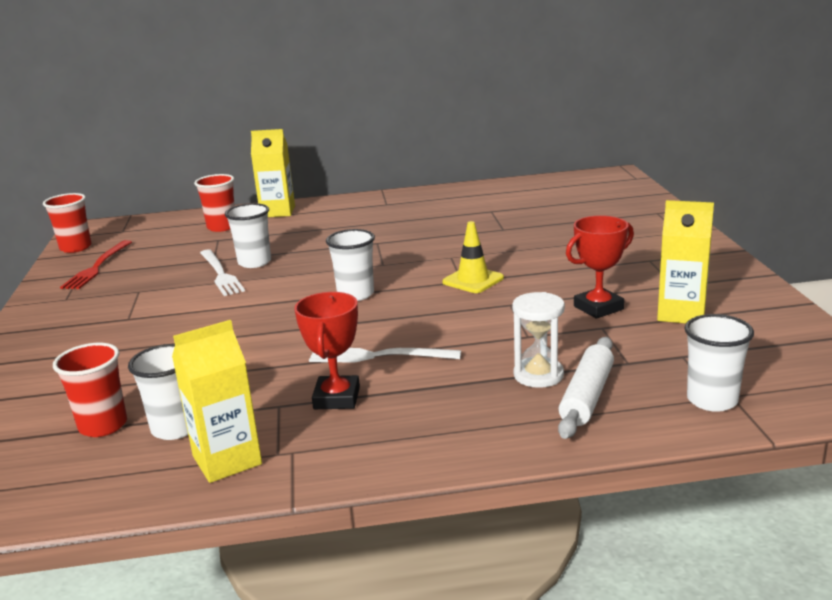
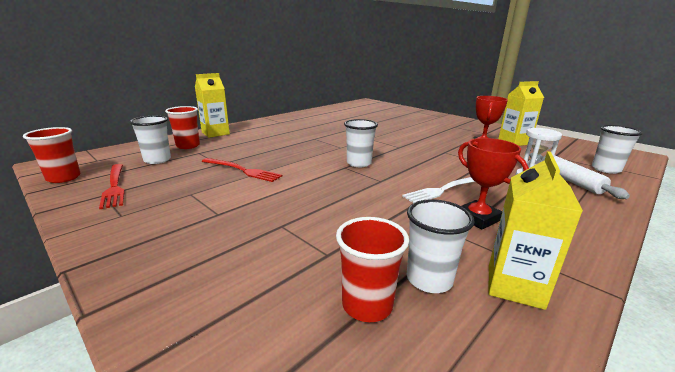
camera: 40 degrees left, 0 degrees up
white fork [200,249,245,296] -> red fork [201,158,282,182]
white cup [225,203,271,268] -> white cup moved to [130,116,171,164]
yellow traffic cone [443,221,504,293] -> none

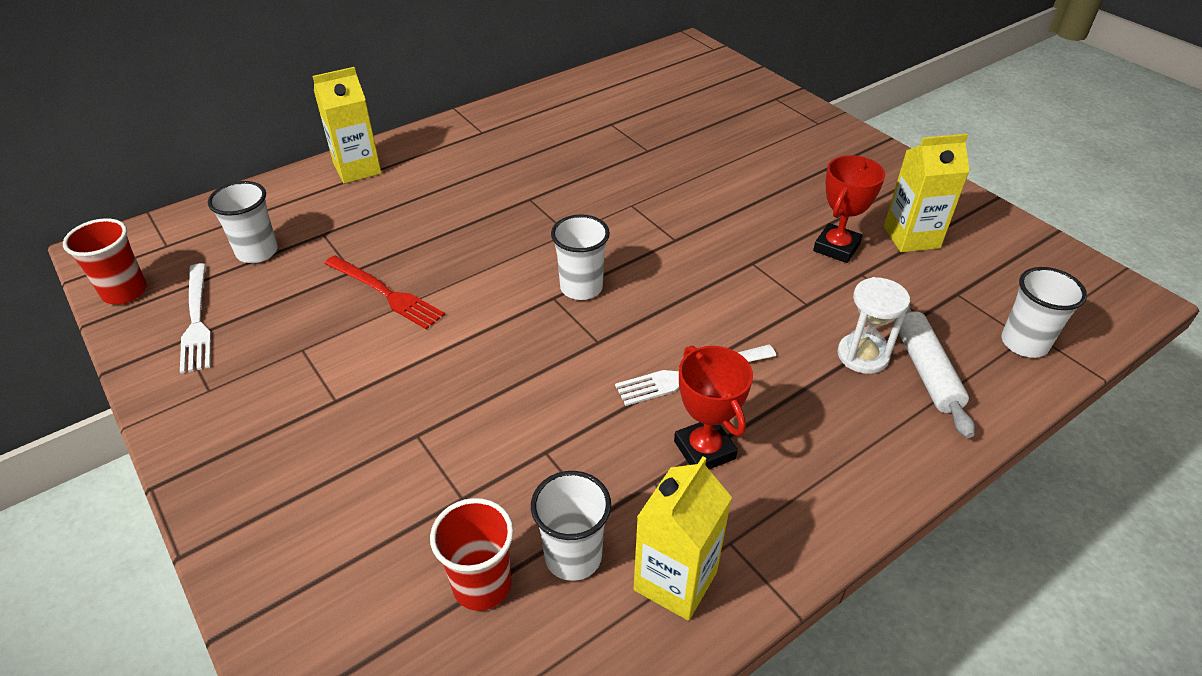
camera: 10 degrees right, 20 degrees up
red fork [99,164,125,209] -> white fork [180,263,211,374]
red cup [165,106,200,149] -> none

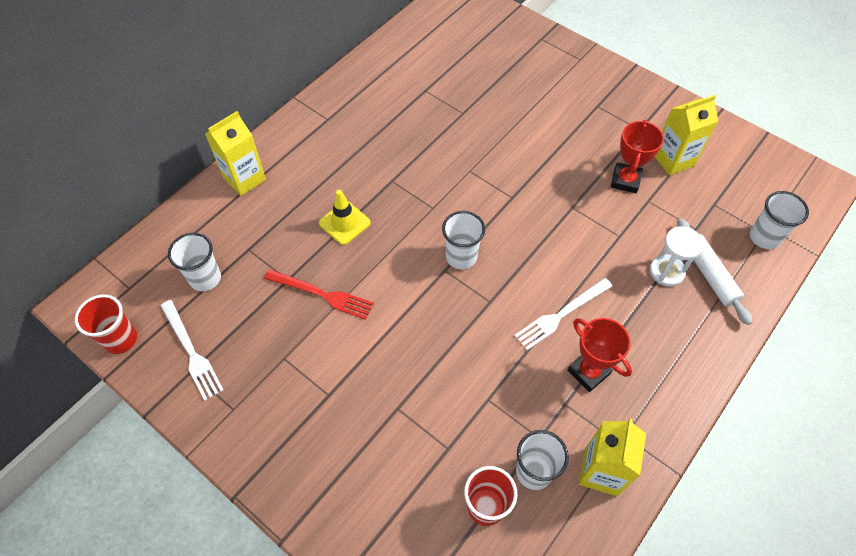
camera: 15 degrees left, 15 degrees up
none -> yellow traffic cone [319,190,371,245]

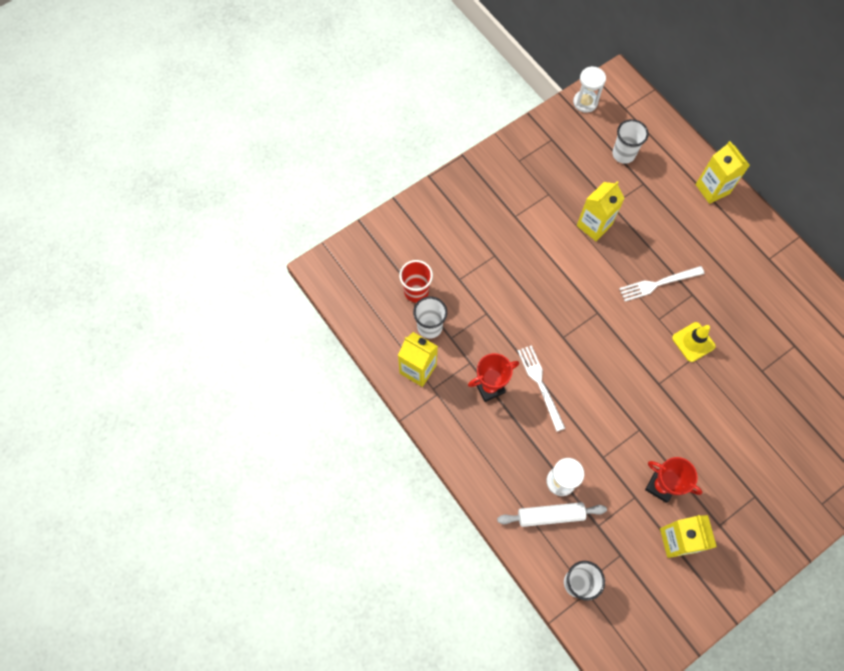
camera: 105 degrees right, 10 degrees up
red cup [75,294,137,354] -> white hourglass [573,66,606,113]
white fork [161,300,224,401] -> white fork moved to [619,266,705,301]
red fork [264,269,374,320] -> yellow carton [577,181,625,241]
yellow traffic cone [319,190,371,245] -> yellow traffic cone moved to [672,322,716,362]
white cup [442,211,485,269] -> none

